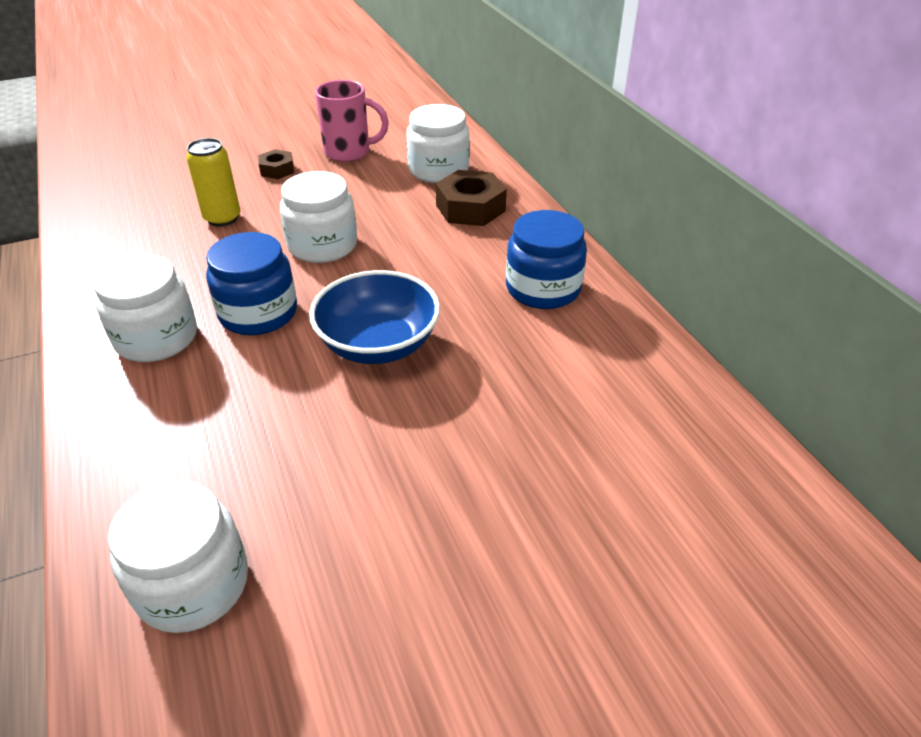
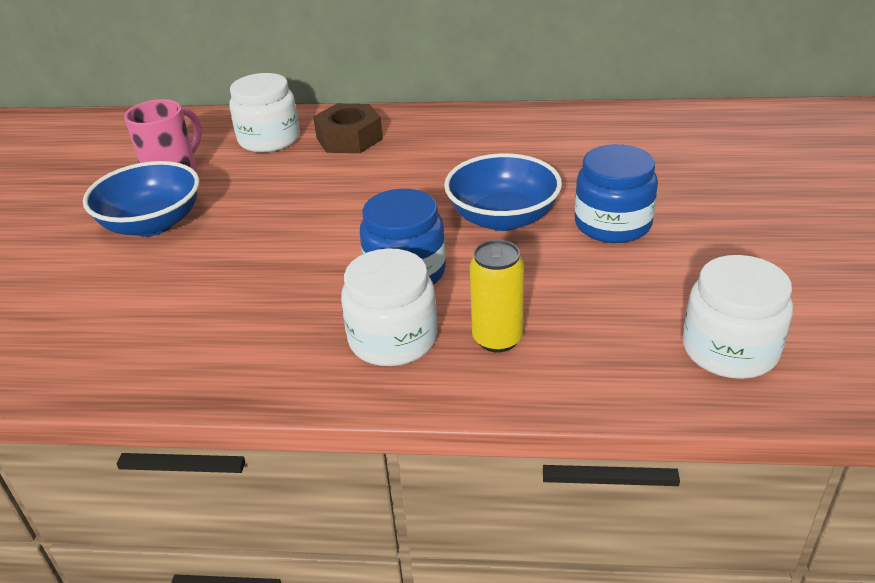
camera: 60 degrees left, 5 degrees down
yellow can [186,138,241,227] -> yellow can moved to [470,240,524,352]
brown nut [258,149,294,179] -> blue bowl [83,161,199,237]
white jar [280,171,357,263] -> none
blue jar [506,210,587,309] -> blue jar moved to [575,144,658,243]

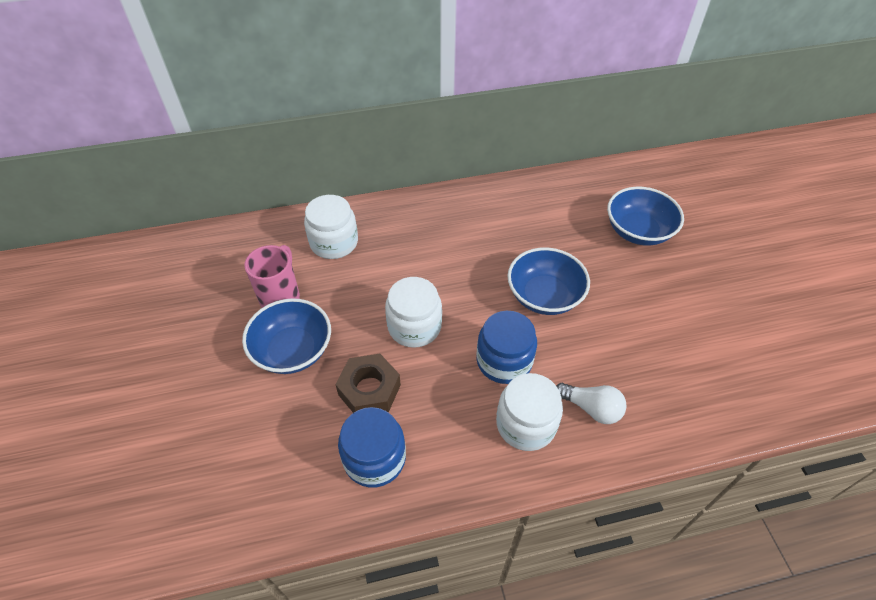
camera: 20 degrees left, 15 degrees up
brown nut [313,104,383,153] -> brown nut moved to [335,354,401,413]
yellow can [470,240,524,352] -> white light bulb [556,383,627,424]
blue jar [575,144,658,243] -> blue jar moved to [338,407,406,488]
white jar [683,255,793,379] -> white jar moved to [385,277,442,348]
none -> blue bowl [607,187,684,246]

